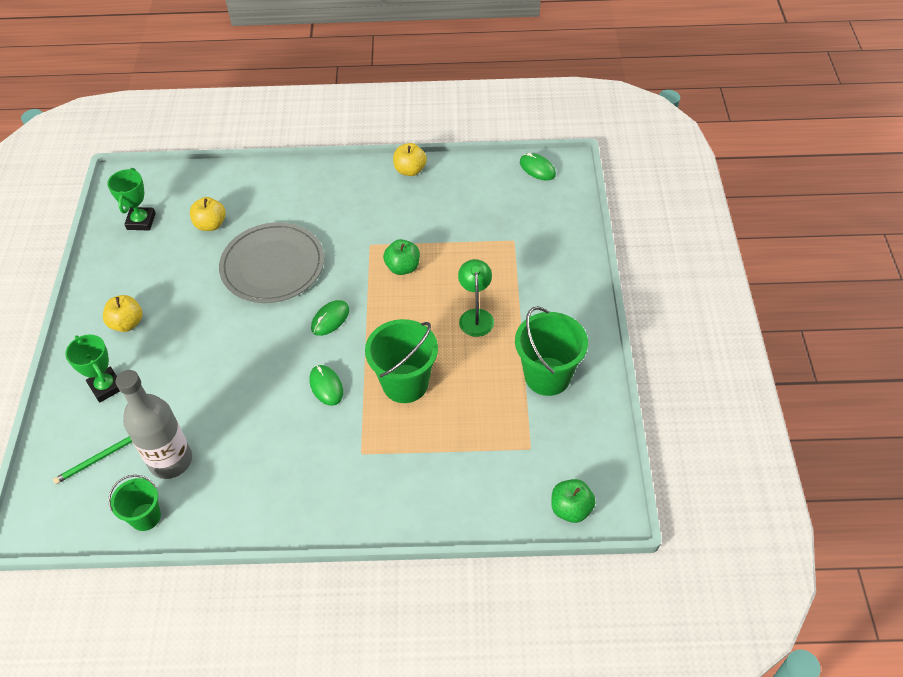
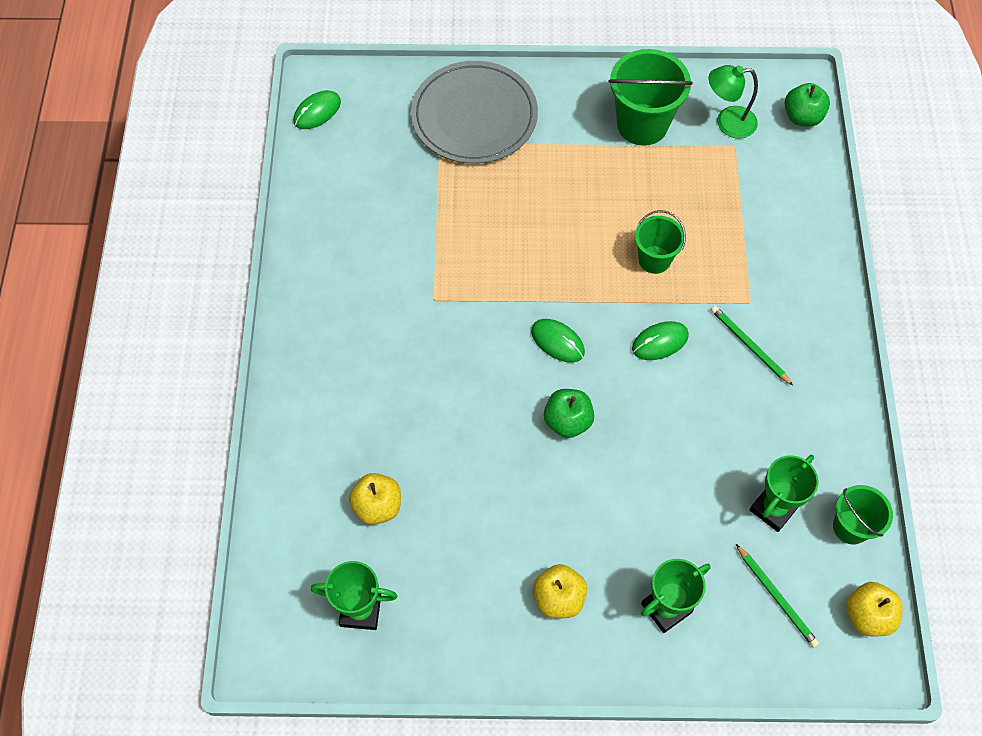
camera: 90 degrees left, 10 degrees up
grey bottle [116,370,192,479] -> green trophy [749,455,819,532]
grey plate [219,222,324,303] -> grey plate moved to [411,61,538,164]
green bucket [365,319,438,403] -> green bucket [635,210,686,274], size x0.60
green apple [383,239,420,275] -> green apple moved to [544,389,594,438]
yellow apple [393,143,427,176] -> yellow apple moved to [846,582,903,636]
green lamp [458,259,494,337] -> green lamp moved to [709,65,758,139]
none -> green pencil [711,306,793,386]

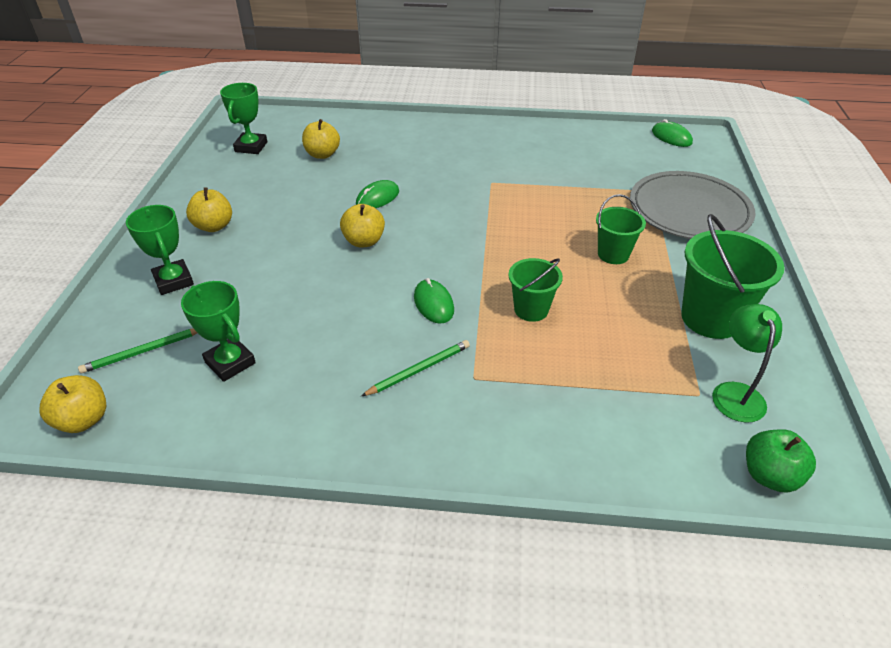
camera: 95 degrees right, 20 degrees down
green mouse [531,319,585,363] -> green mouse moved to [356,180,399,208]
green apple [544,389,594,438] -> yellow apple [340,204,385,247]
green bucket [833,485,893,545] -> green bucket moved to [596,194,646,264]

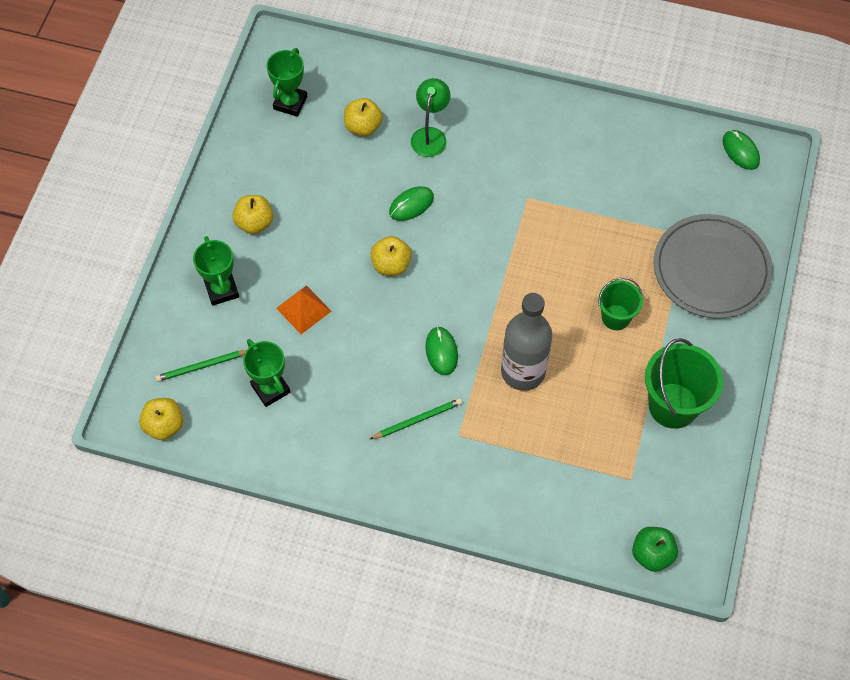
camera: 10 degrees right, 20 degrees up
green bucket [508,258,563,322] -> grey bottle [501,293,552,391]
green lamp [712,304,782,423] -> green lamp moved to [411,78,451,157]
none -> orange pyramid [276,285,331,334]

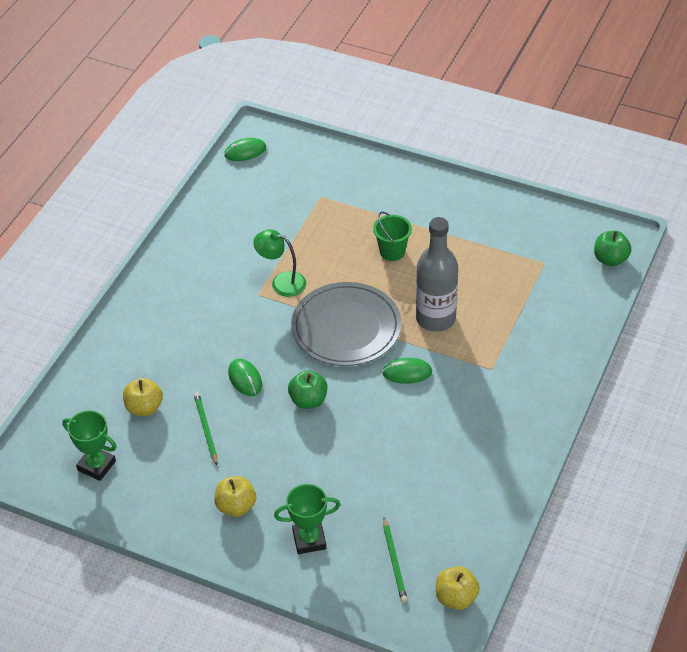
camera: 80 degrees left, 15 degrees down
green trophy [243,339,291,407] -> none
orange pyramid [276,285,331,334] -> none
green pencil [370,398,462,439] -> green pencil moved to [194,392,217,465]
yellow apple [371,236,412,276] -> green apple [288,370,328,409]
green lamp [411,78,451,157] -> green lamp moved to [253,229,306,297]
green bucket [645,338,723,429] -> none
grey plate [654,214,773,319] -> grey plate moved to [291,282,402,366]

